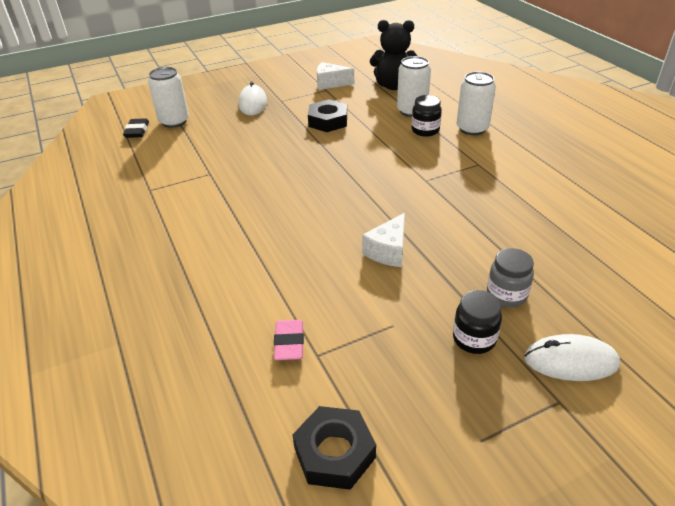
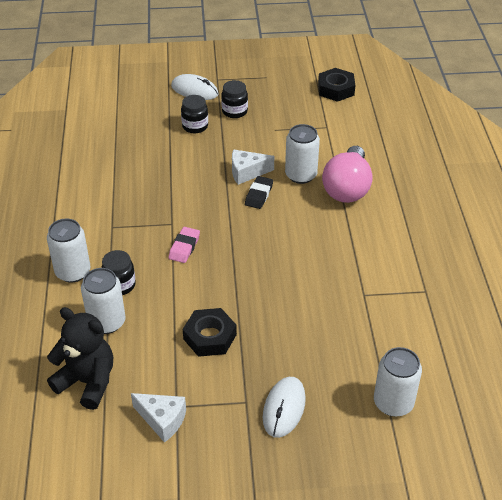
camera: 160 degrees left, 5 degrees up
black eraser [123,118,149,138] -> black eraser moved to [245,176,273,209]
pink eraser [274,320,304,360] -> pink eraser moved to [169,227,200,263]
white cheese [362,213,405,267] -> white cheese turned 150 degrees counterclockwise [232,149,274,185]
grey jar [487,248,534,307] -> black jar [181,95,208,133]
none -> white can [285,124,320,184]
none -> pink light bulb [322,146,373,203]

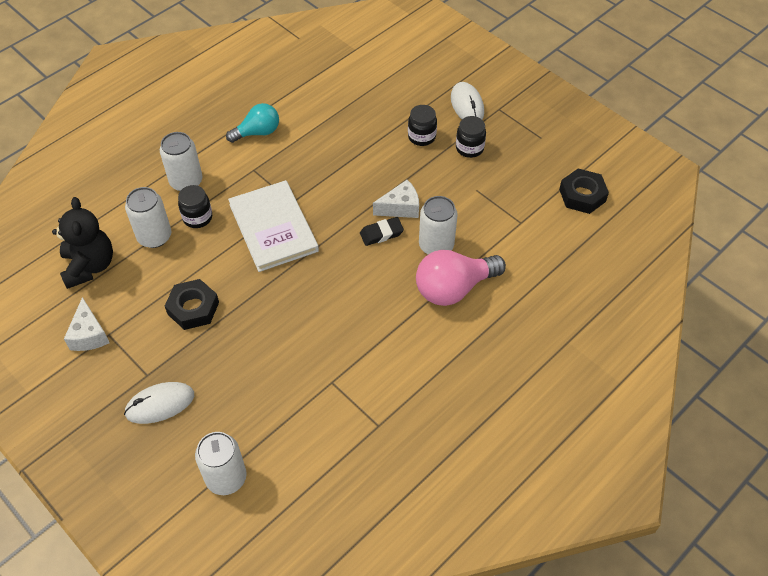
camera: 50 degrees right, 10 degrees up
pink eraser [169,227,200,263] -> white book [228,180,319,272]
white cheese [232,149,274,185] -> white cheese turned 120 degrees clockwise [373,180,419,218]
none -> turquoise light bulb [226,103,279,143]

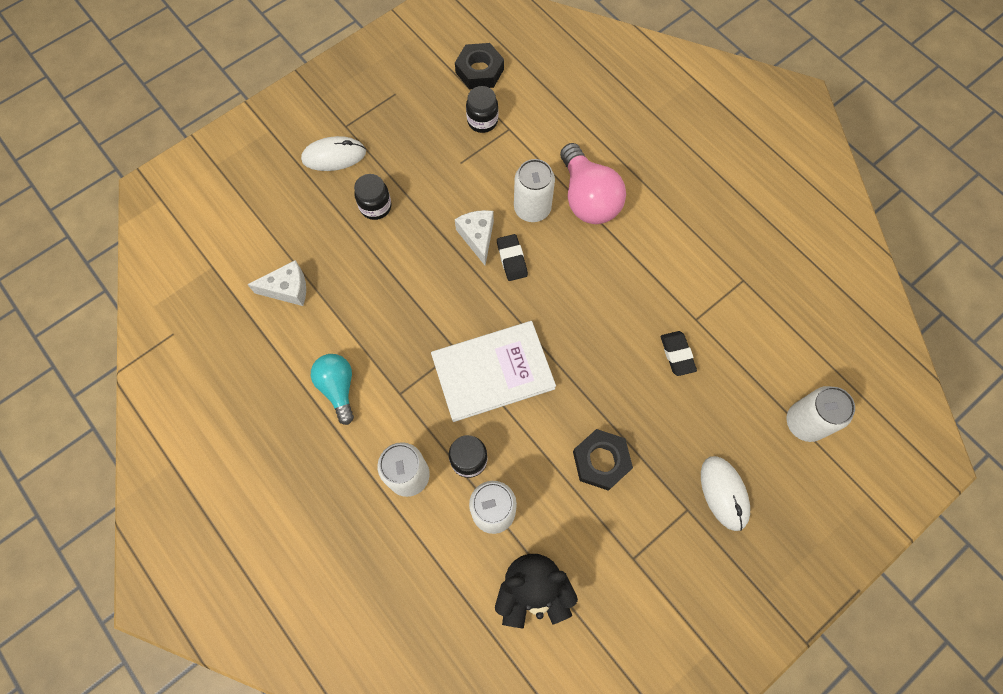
camera: 85 degrees left, 15 degrees up
white cheese [64,297,110,351] -> white cheese moved to [247,260,306,306]
black jar [456,116,486,158] -> black jar moved to [466,86,498,133]
none -> black eraser [661,331,697,376]

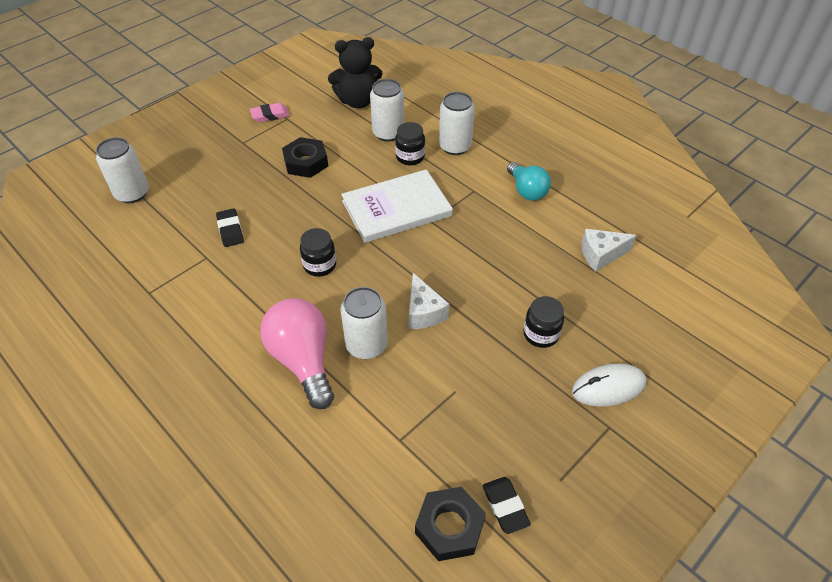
camera: 175 degrees right, 20 degrees down
black jar [466,86,498,133] -> black jar moved to [300,228,336,277]
black eraser [497,234,528,281] -> black eraser moved to [482,477,531,534]
white mouse [701,456,750,531] -> none
none -> pink eraser [250,103,290,122]

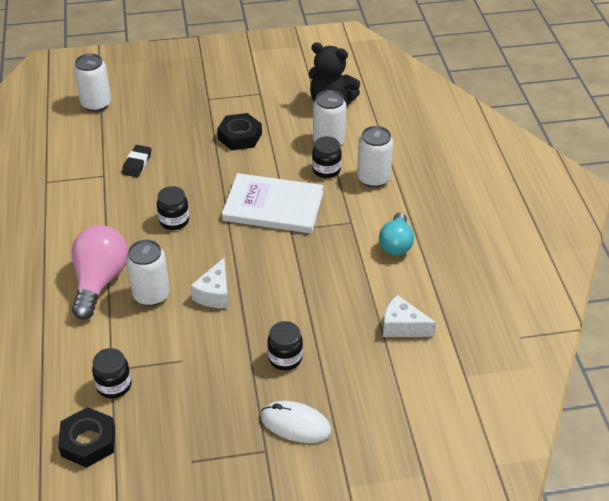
camera: 35 degrees right, 5 degrees down
pink eraser [250,103,290,122] -> none
black eraser [482,477,531,534] -> none
none -> black jar [92,348,132,398]

